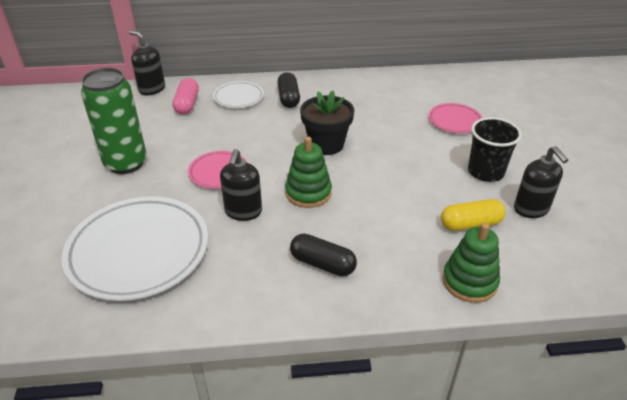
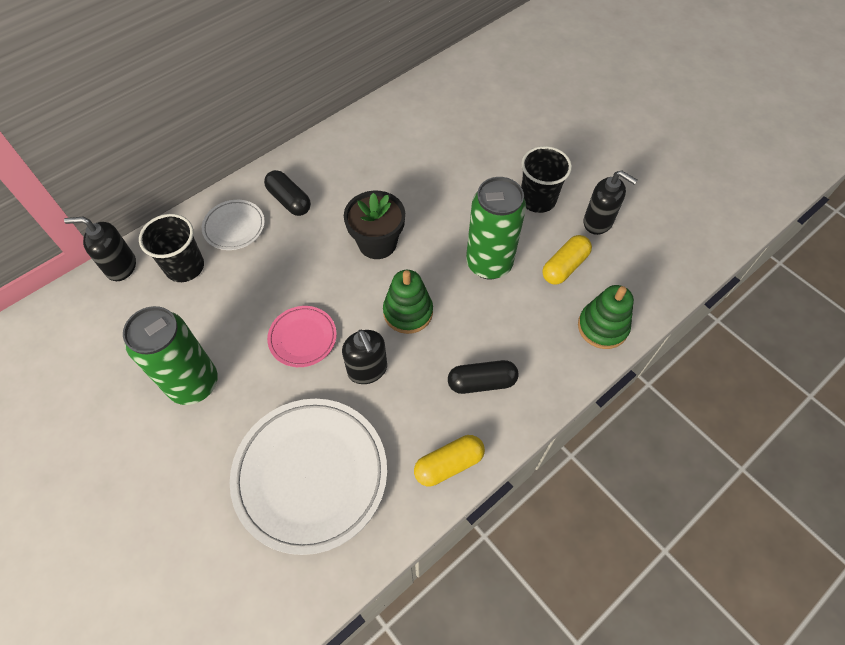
camera: 35 degrees left, 20 degrees up
pink capsule [172,78,199,115] -> black cup [139,214,204,282]
pink plate [429,103,482,133] -> none
none -> yellow capsule [414,435,485,486]
none -> green can [466,177,526,279]

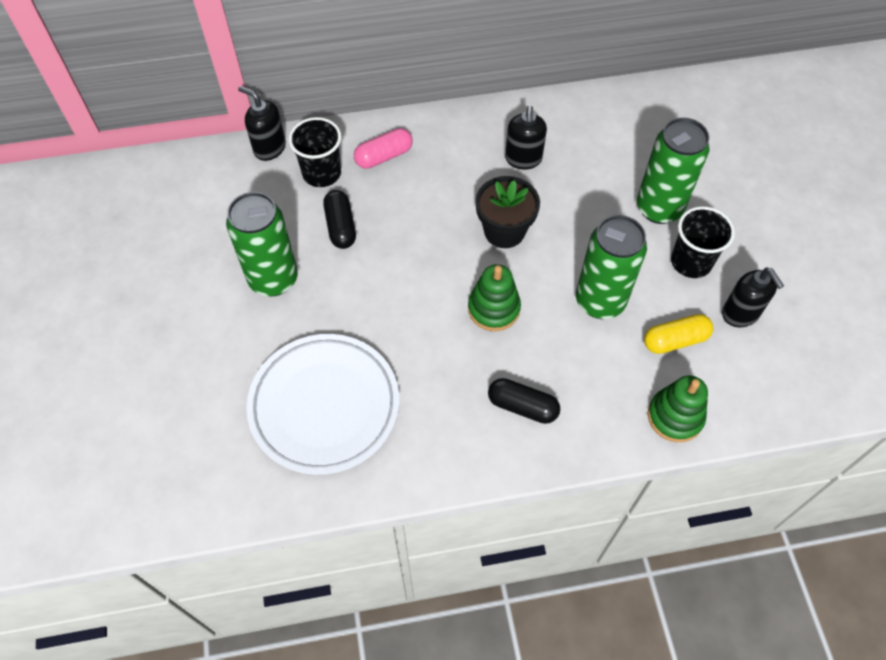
camera: 30 degrees right, 0 degrees up
white plate [202,200,265,250] -> pink capsule [354,128,413,169]
black capsule [264,170,311,216] -> black capsule moved to [323,190,356,249]
pink plate [267,306,337,367] -> none
black soap dispenser [342,330,387,384] -> black soap dispenser moved to [505,106,547,169]
yellow capsule [414,435,485,486] -> none
none -> green can [637,118,710,224]

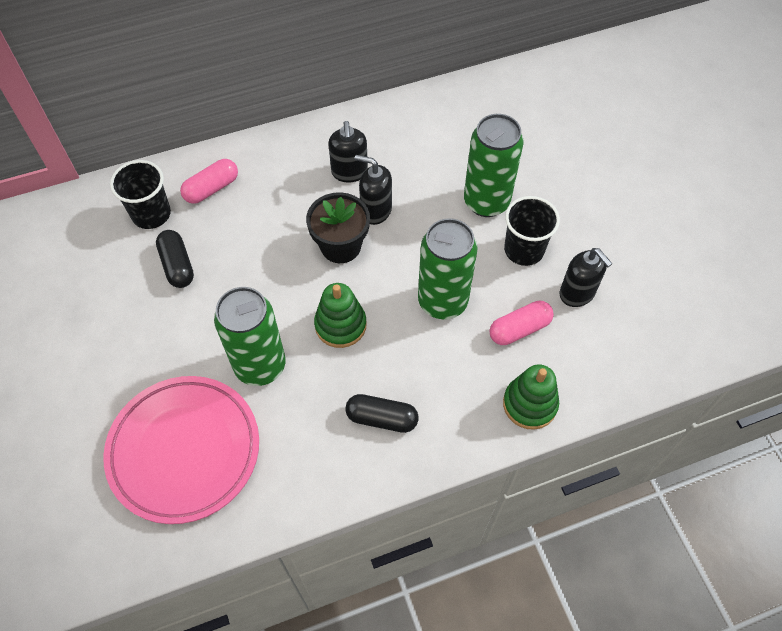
camera: 10 degrees left, 0 degrees up
green can [226,192,298,296] -> green can moved to [214,287,286,386]
black soap dispenser [238,86,286,161] -> black soap dispenser moved to [355,155,392,225]
white plate [246,334,399,475] -> pink plate [103,376,259,524]
yellow capsule [644,314,713,354] -> pink capsule [490,301,554,345]

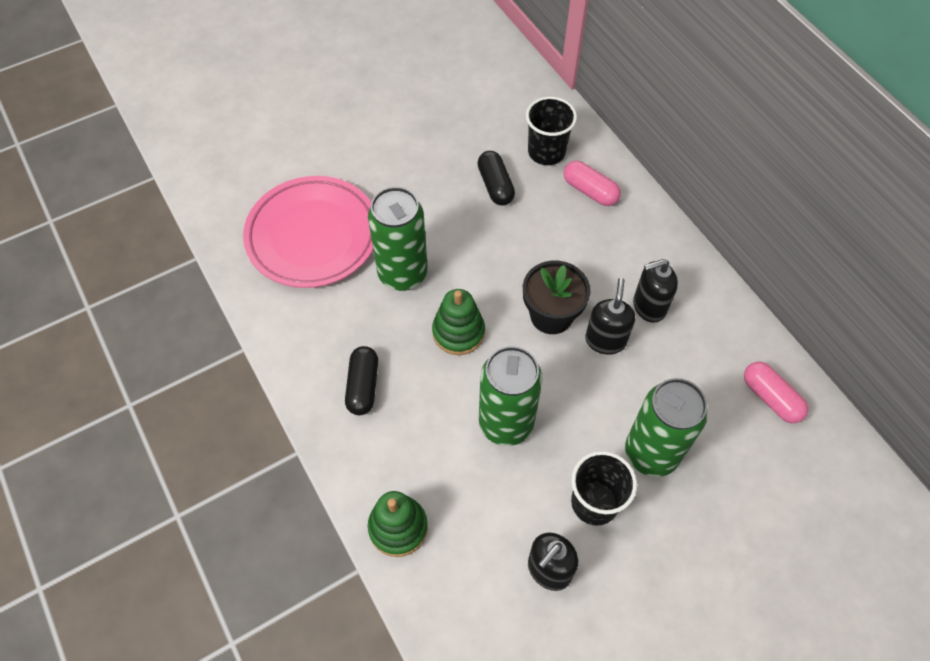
camera: 80 degrees right, 0 degrees up
black capsule [156,230,194,288] -> black capsule turned 75 degrees counterclockwise [477,151,515,205]
pink capsule [490,301,554,345] -> pink capsule moved to [744,362,808,423]

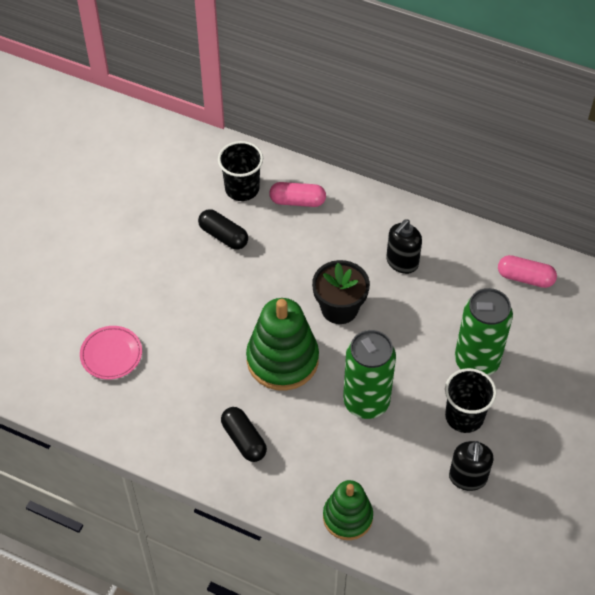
camera: 35 degrees left, 5 degrees down
pink plate [243,176,373,288] -> pink plate [80,326,142,380], size x0.50
green can [368,187,428,291] -> none
green stacking toy [432,289,485,355] -> green stacking toy [246,298,319,391], size x1.56
black soap dispenser [585,278,635,355] -> none

